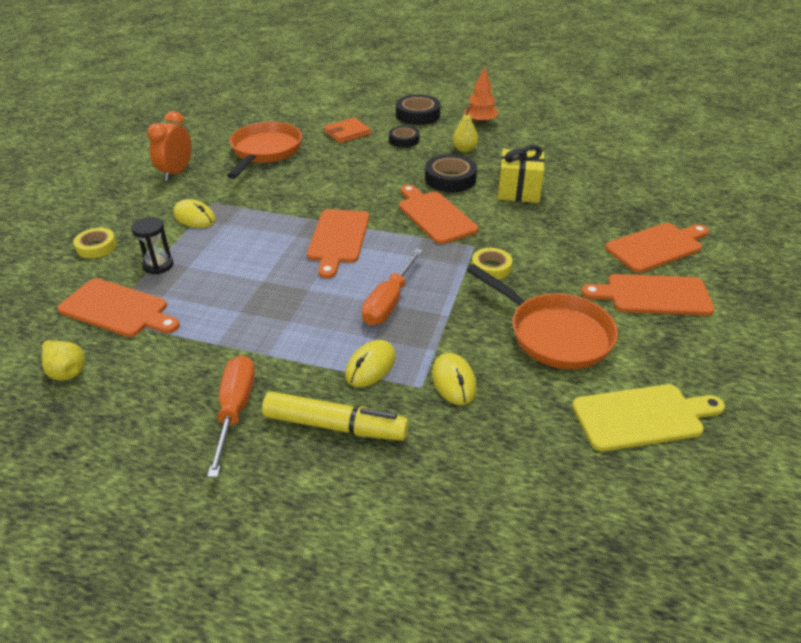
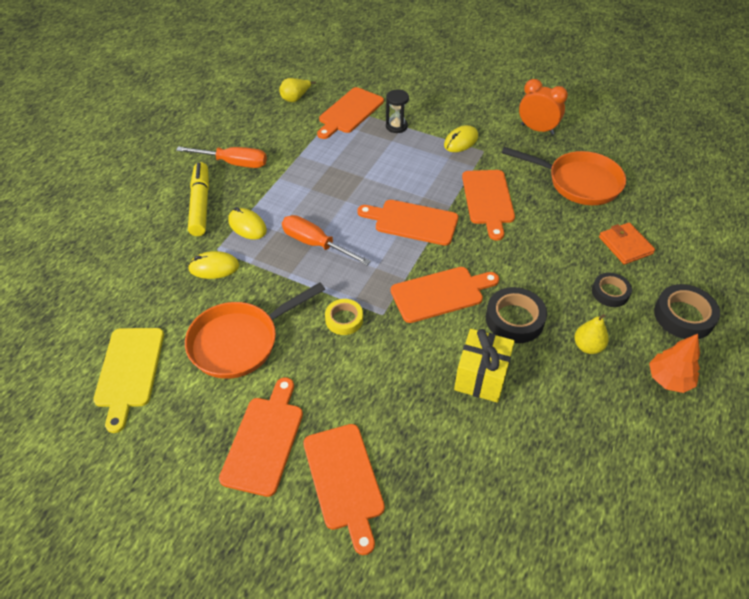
camera: 100 degrees right, 10 degrees up
yellow tape [73,228,117,258] -> none
yellow marker [262,392,409,441] -> yellow marker turned 150 degrees clockwise [188,162,209,236]
none -> orange cutting board [462,170,515,241]

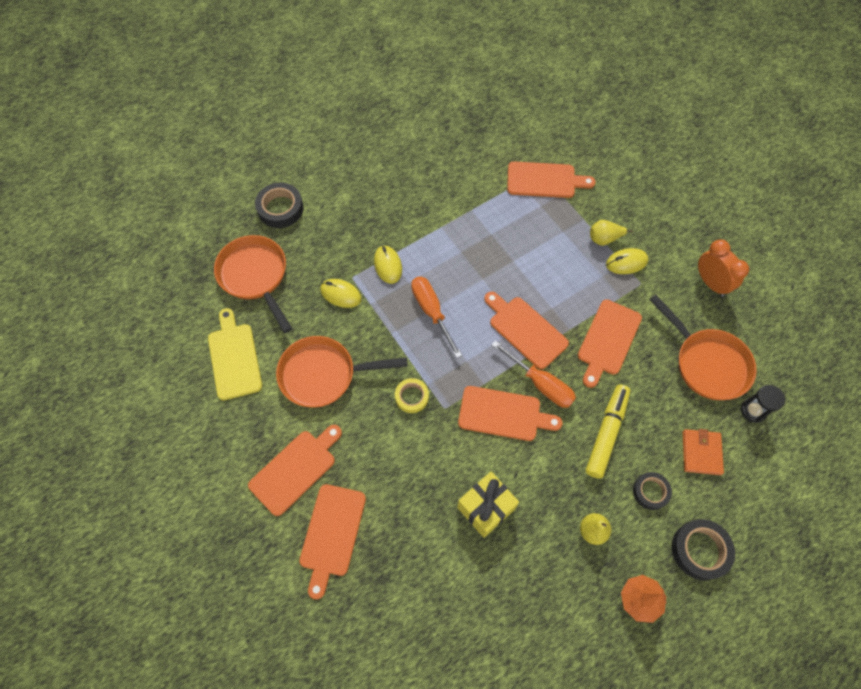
camera: 30 degrees right, 15 degrees up
yellow cutting board [93,328,164,433] -> yellow cutting board turned 135 degrees clockwise [208,308,262,400]
orange screwdriver [176,146,267,168] -> orange screwdriver moved to [492,341,576,408]
yellow marker [188,162,209,236] -> yellow marker moved to [586,385,630,479]
yellow pear [279,78,316,102] -> yellow pear moved to [590,220,633,246]
orange cutting board [317,87,384,139] -> orange cutting board turned 150 degrees counterclockwise [507,161,595,198]
black hourglass [386,89,409,133] -> black hourglass moved to [741,385,785,423]
black tape [486,287,547,343] -> black tape moved to [255,183,304,228]
none -> orange pan [214,235,292,333]

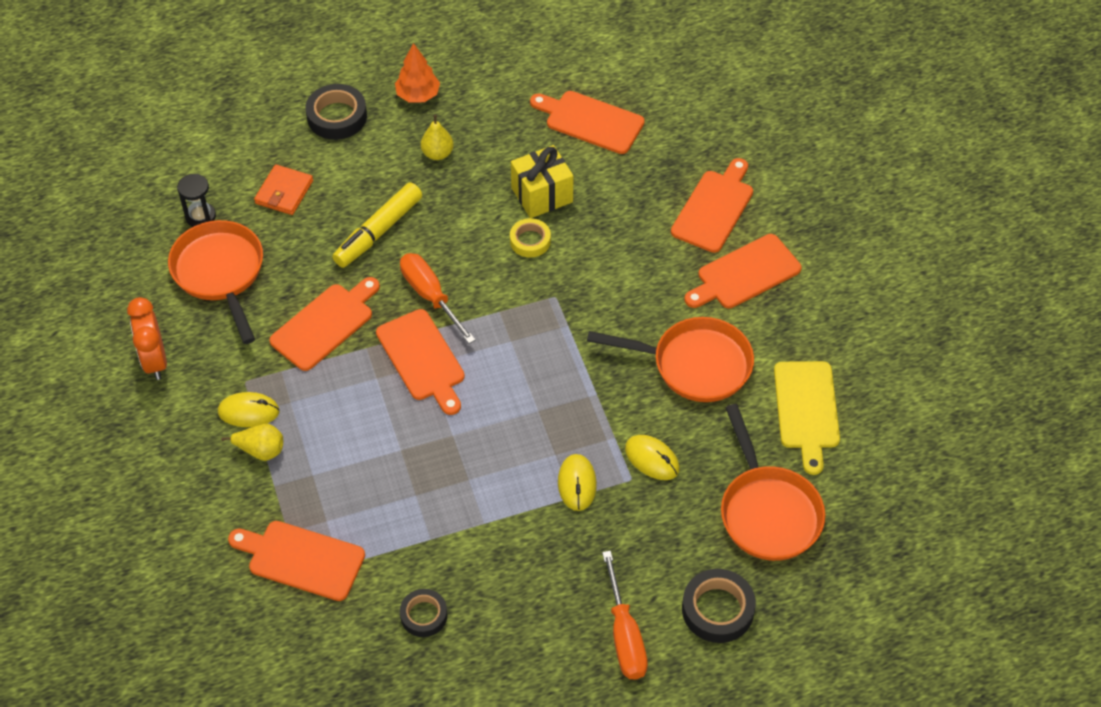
camera: 165 degrees left, 10 degrees down
yellow tape [395,378,429,413] -> yellow tape moved to [510,218,551,257]
orange screwdriver [411,277,462,358] -> orange screwdriver moved to [602,551,648,680]
orange cutting board [458,386,562,441] -> orange cutting board moved to [530,91,645,154]
black tape [633,472,672,510] -> black tape moved to [400,589,447,637]

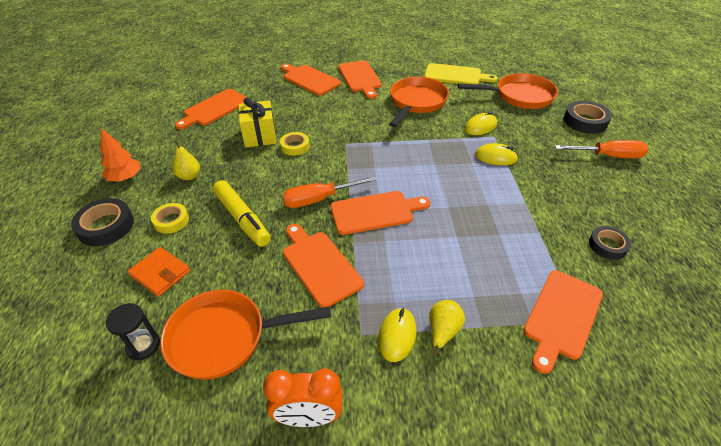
camera: 75 degrees left, 10 degrees down
none -> yellow tape [151,203,189,234]

